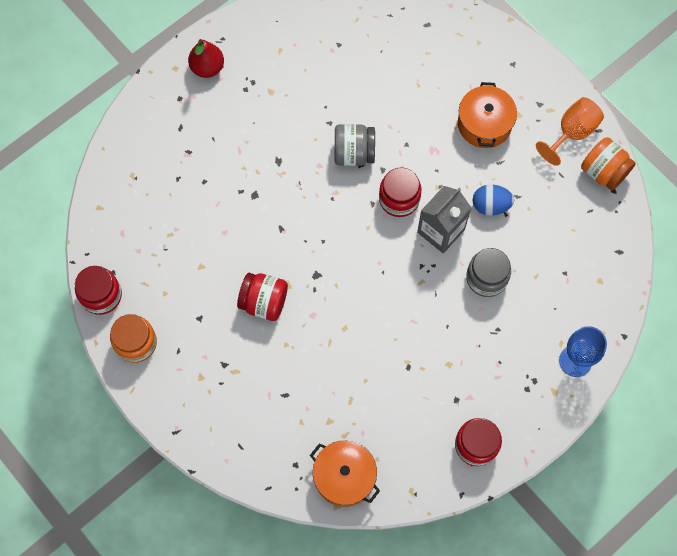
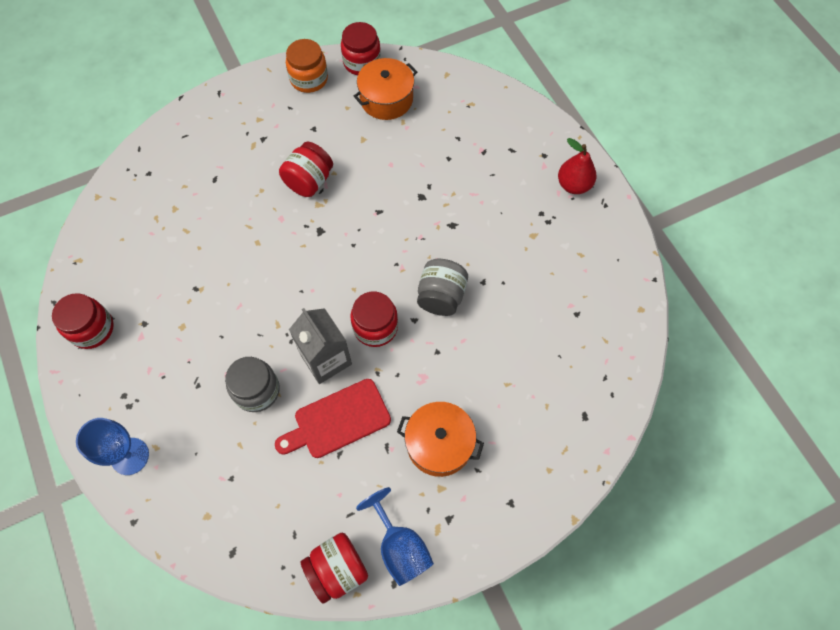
camera: 105 degrees right, 5 degrees down
orange pot [310,440,380,507] -> orange pot moved to [354,58,417,120]
blue egg [473,185,514,215] -> red cutting board [275,379,391,458]
orange goblet [536,97,604,166] -> blue goblet [356,487,434,586]
orange jar [581,137,636,190] -> red jar [301,533,368,604]

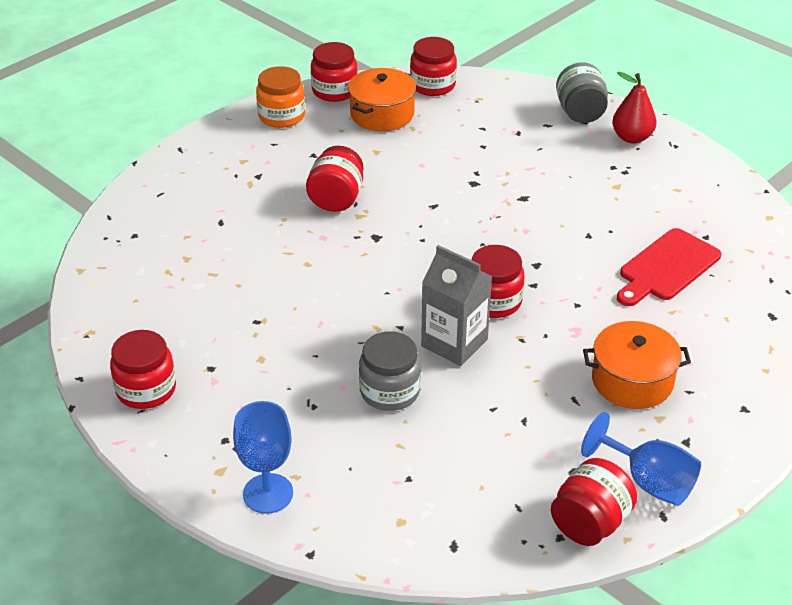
camera: 20 degrees left, 25 degrees down
red cutting board [275,379,391,458] -> red cutting board moved to [617,228,721,306]
grey jar [417,259,468,316] -> grey jar moved to [556,62,608,123]
none -> red jar [410,37,457,96]

